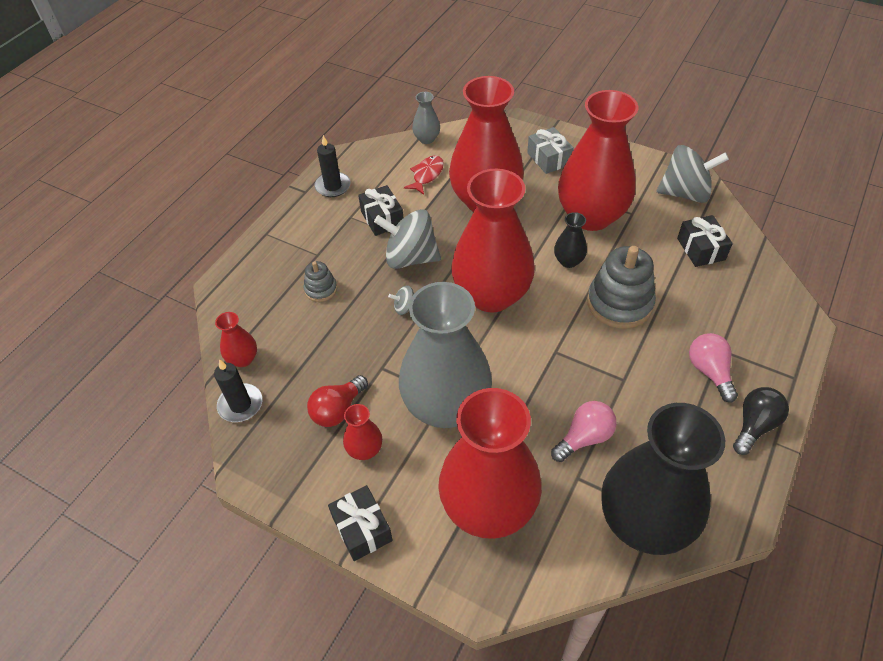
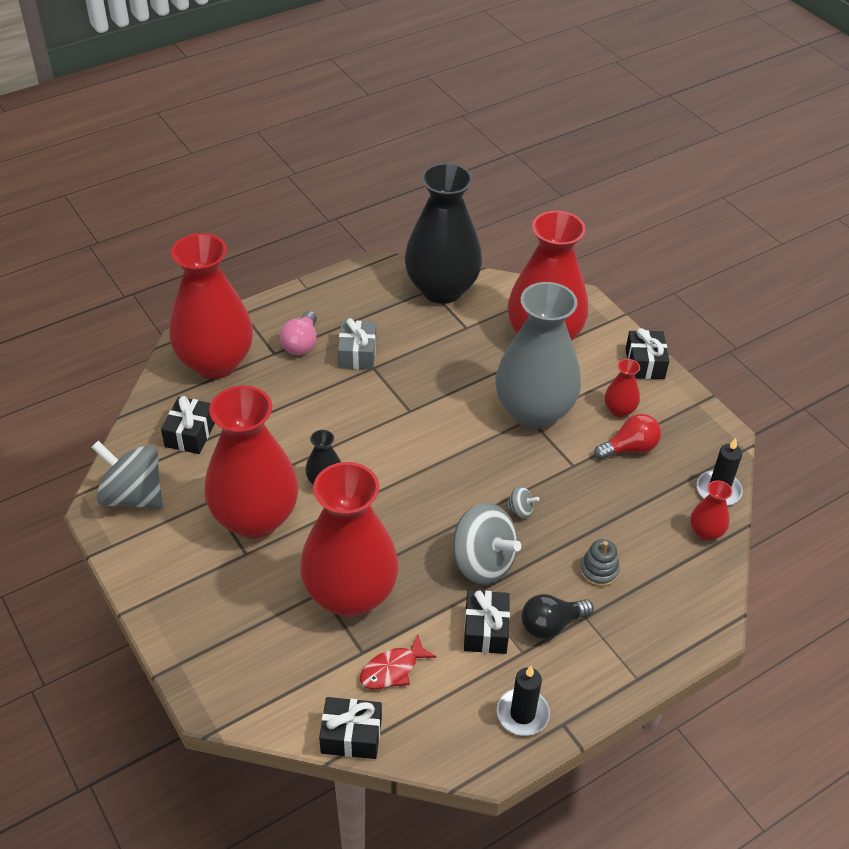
camera: 155 degrees left, 5 degrees down
grey vase [412,92,440,144] -> black gift [319,697,382,759]
red vase [451,169,535,313] -> red vase moved to [169,233,253,379]
grey gift [527,127,574,174] -> grey gift moved to [338,318,376,370]
pink light bulb [551,401,617,462] -> none
grey stacking toy [587,246,656,329] -> none
black light bulb [733,387,789,455] -> black light bulb moved to [521,594,594,639]

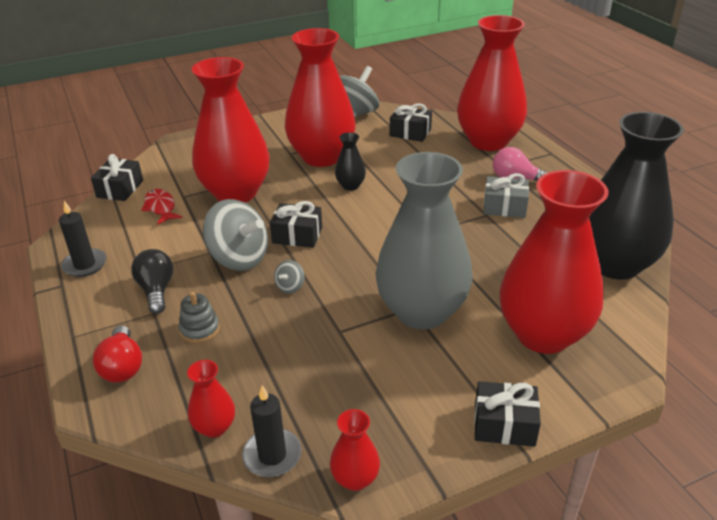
camera: 100 degrees right, 10 degrees down
grey spinning top [453,503,521,585] -> grey spinning top turned 105 degrees counterclockwise [203,199,268,271]
black gift [464,590,510,654] -> black gift moved to [270,201,322,248]
red light bulb [594,414,661,460] -> red light bulb moved to [93,326,142,383]
red vase [605,359,640,418] -> red vase moved to [330,409,380,491]

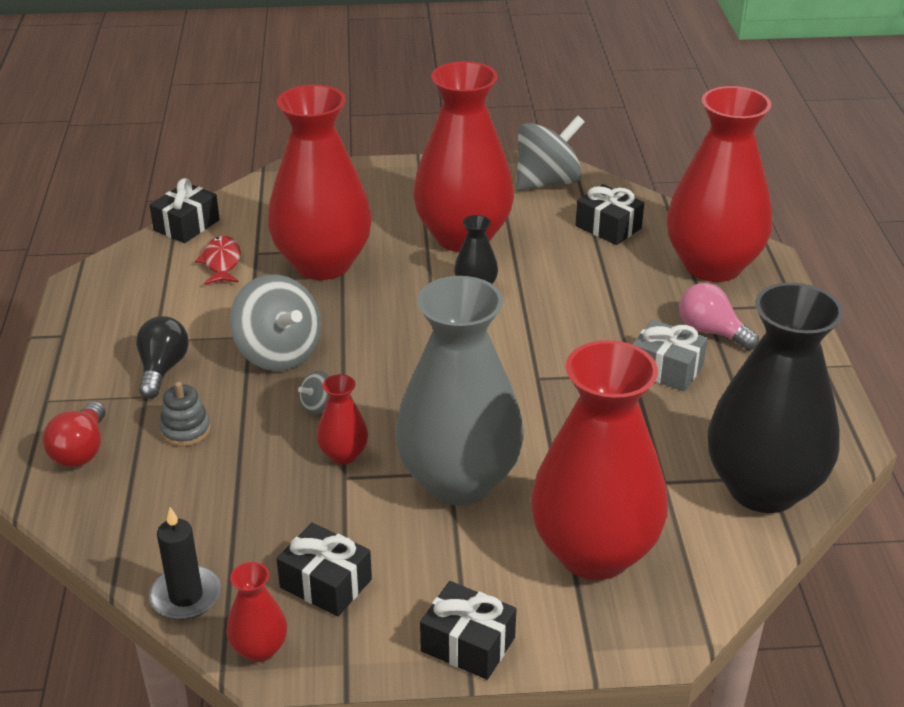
camera: 20 degrees right, 0 degrees up
black candle [59,201,106,277] -> none
red vase [187,360,235,438] -> red vase moved to [317,374,368,465]
black gift [270,201,322,248] -> black gift moved to [277,523,372,616]

